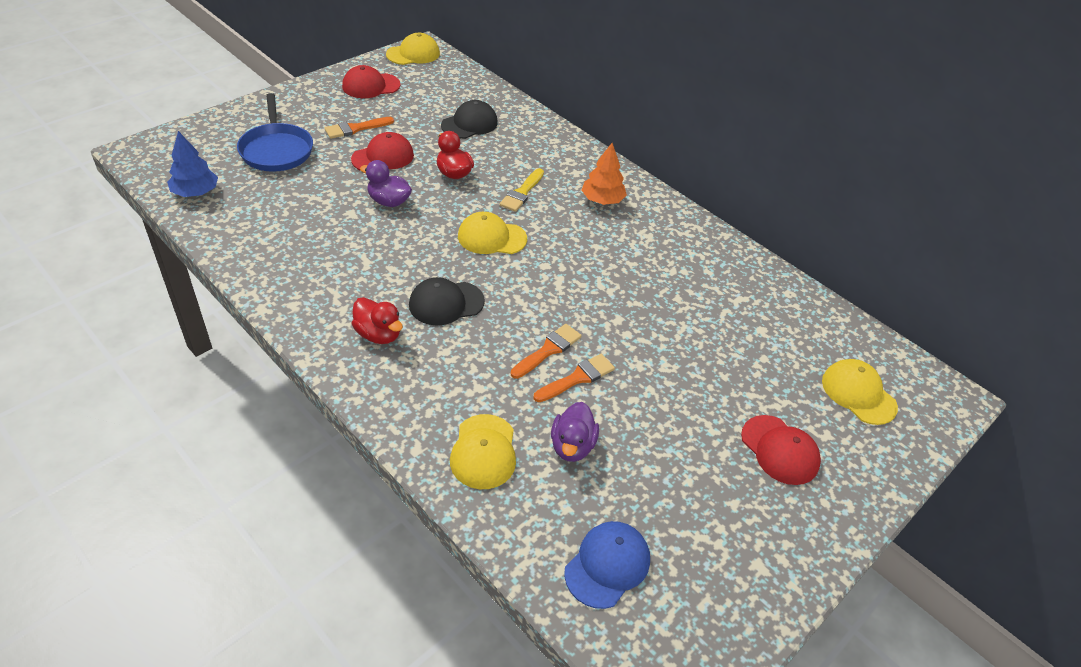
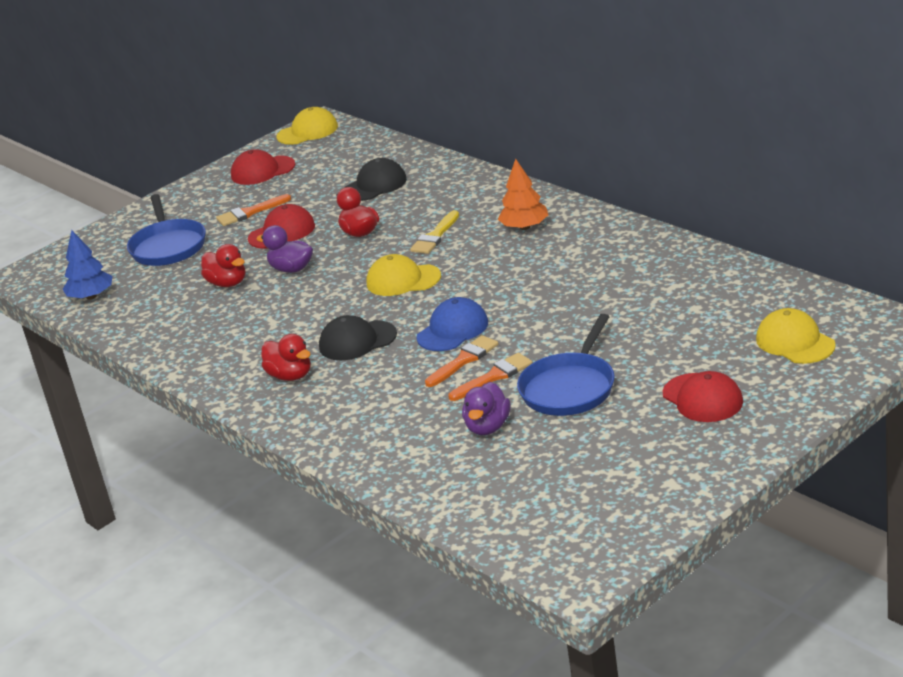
camera: 10 degrees right, 15 degrees down
yellow cap [450,414,516,489] -> none
blue cap [564,521,650,609] -> blue cap moved to [416,297,488,351]
none -> red duck [201,244,245,287]
none -> blue pan [517,314,615,416]

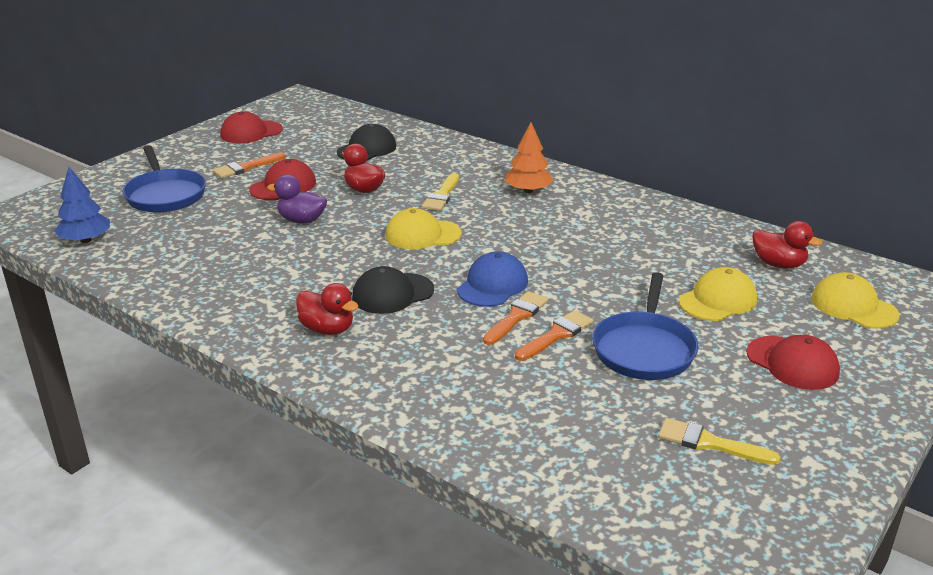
camera: 15 degrees left, 0 degrees up
red duck [201,244,245,287] -> red duck moved to [752,221,822,269]
yellow cap [277,107,338,145] -> yellow cap moved to [679,267,757,321]
purple duck [462,382,510,435] -> none
none -> yellow brush [658,418,780,465]

